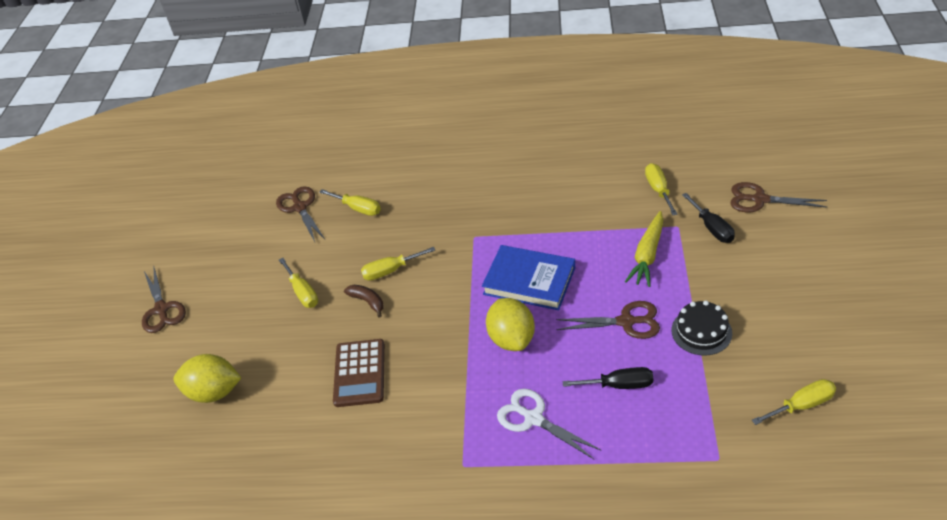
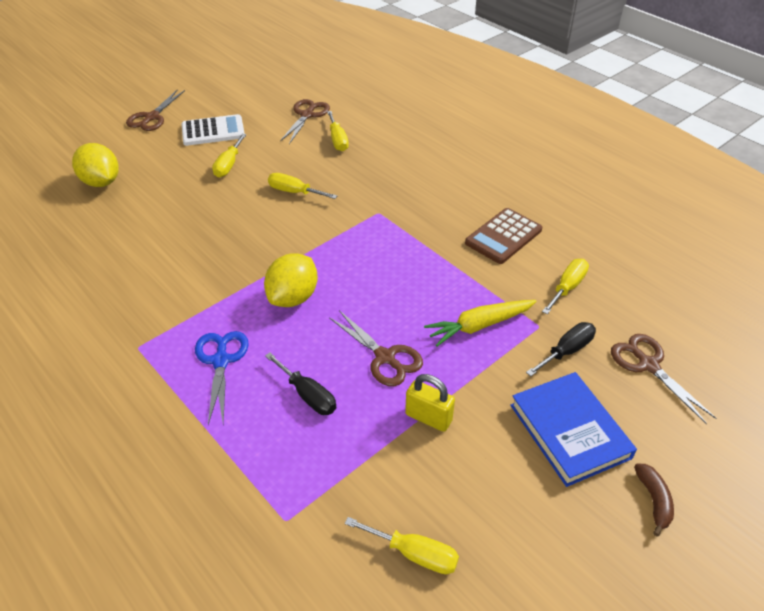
camera: 40 degrees right, 0 degrees up
brown calculator [333,339,385,407] -> brown calculator moved to [465,208,542,264]
brown banana [344,285,384,317] -> brown banana moved to [634,464,674,537]
blue book [482,245,575,310] -> blue book moved to [510,372,637,487]
white scissors [497,389,602,459] -> blue scissors [195,331,249,425]
black cake [672,301,732,355] -> yellow padlock [405,374,455,432]
black screwdriver [682,193,735,243] -> black screwdriver turned 150 degrees counterclockwise [526,322,596,376]
none -> white calculator [182,114,245,146]

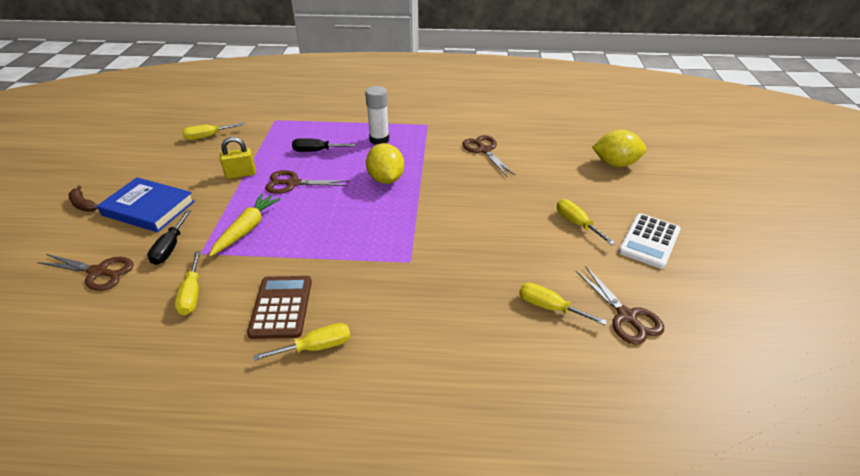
camera: 135 degrees right, 5 degrees down
brown scissors [126,90,185,131] -> brown scissors moved to [462,135,515,176]
blue scissors [195,331,249,425] -> white glue stick [365,86,389,145]
yellow screwdriver [268,173,337,199] -> yellow screwdriver moved to [253,323,351,361]

